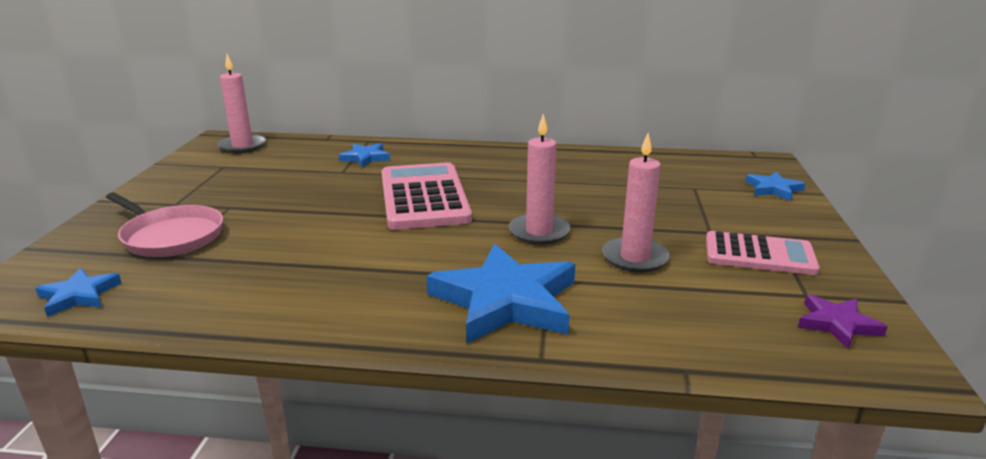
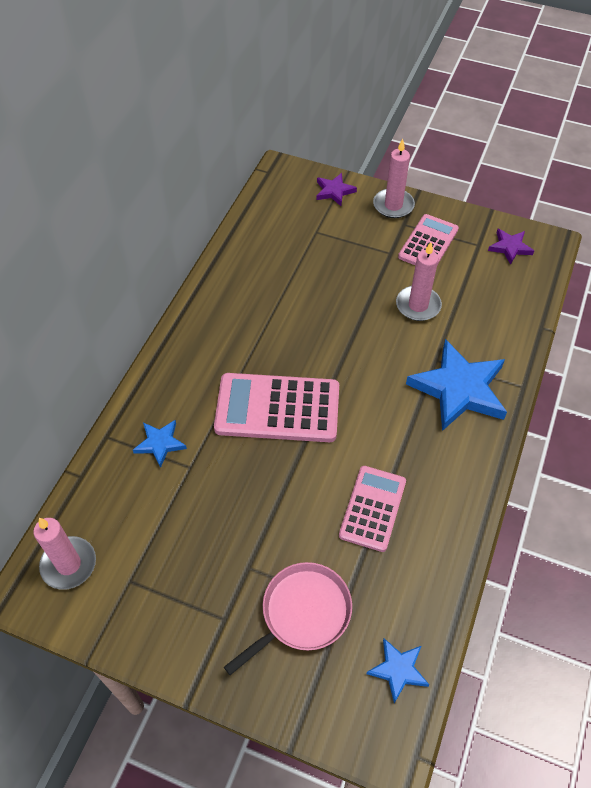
camera: 75 degrees left, 30 degrees up
pink candle [509,114,570,245] -> pink candle moved to [373,139,415,218]
blue star [746,172,805,201] -> purple star [316,173,357,206]
none -> pink calculator [339,466,406,552]

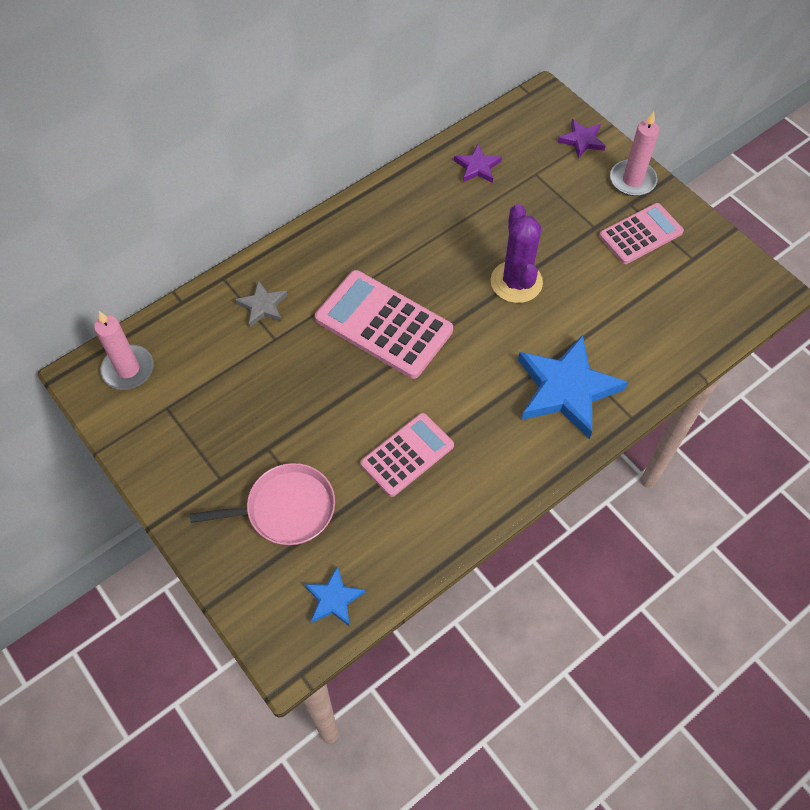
camera: 30 degrees right, 5 degrees up
blue star [133,420,187,468] -> grey star [235,280,287,327]
pink candle [396,242,442,321] -> none
purple star [488,229,534,265] -> purple star moved to [454,144,502,183]
none -> purple cactus [491,204,543,303]

